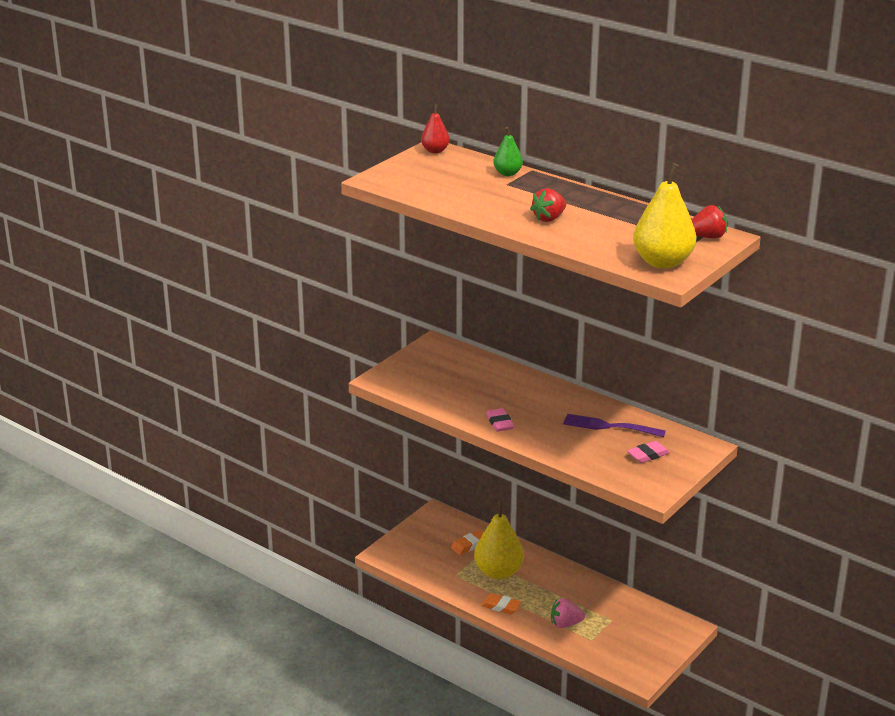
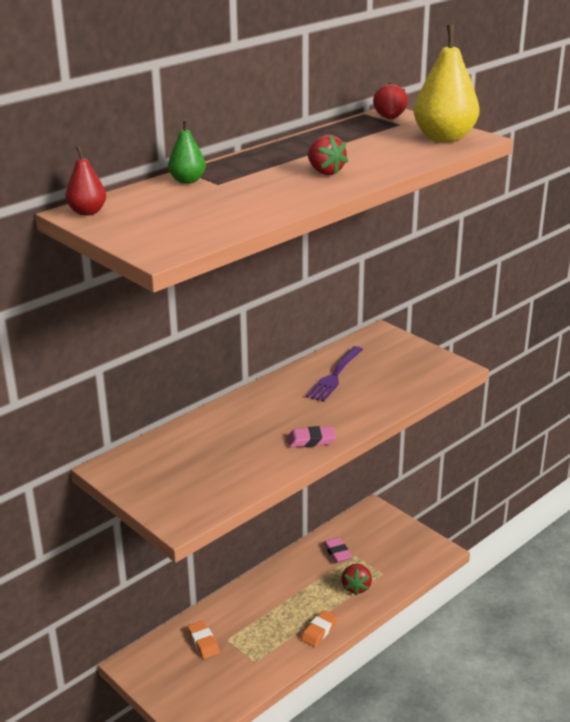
camera: 80 degrees left, 0 degrees up
yellow pear [474,501,524,580] -> none
pink strawberry [551,598,585,628] -> red strawberry [341,564,372,595]
pink eraser [627,441,670,463] -> pink eraser moved to [323,537,352,563]

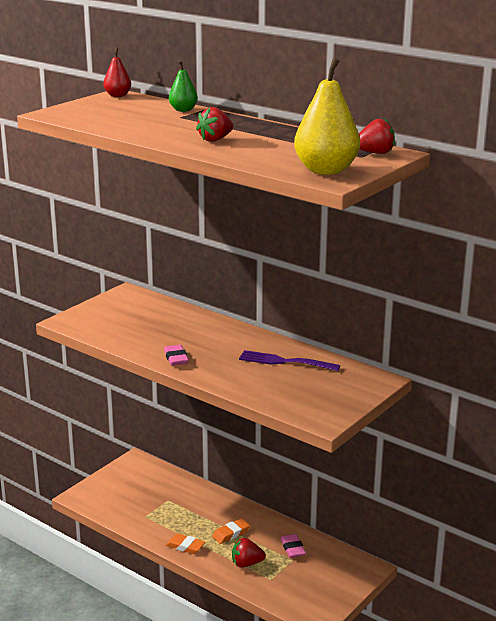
camera: 80 degrees right, 5 degrees down
orange eraser [188,621,220,659] -> orange eraser moved to [212,518,250,544]
pink eraser [323,537,352,563] -> pink eraser turned 75 degrees counterclockwise [280,534,306,558]

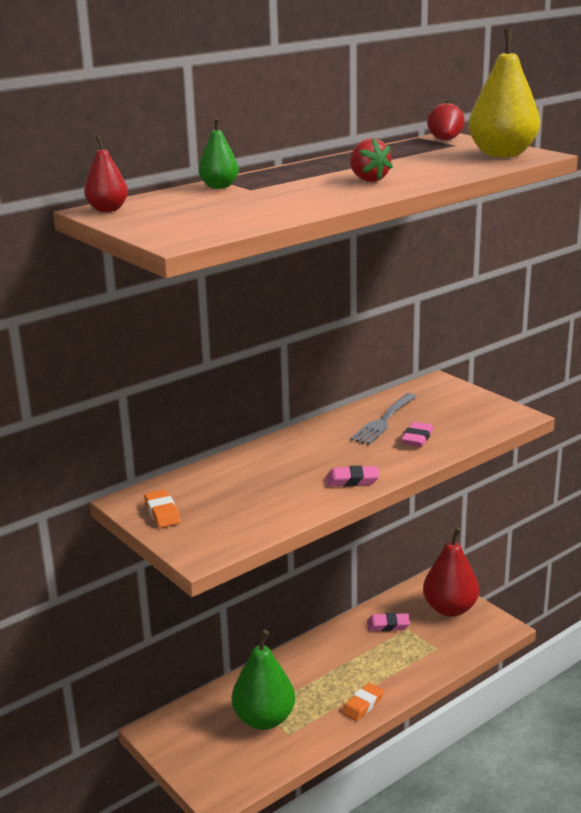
camera: 75 degrees left, 0 degrees up
orange eraser [212,518,250,544] -> orange eraser moved to [144,490,181,528]
red strawberry [232,538,266,568] -> none
purple fork [239,350,340,371] -> grey fork [350,393,417,445]
none -> green pear [232,630,295,730]
none -> pink eraser [401,422,433,447]
none -> red pear [423,527,479,617]

